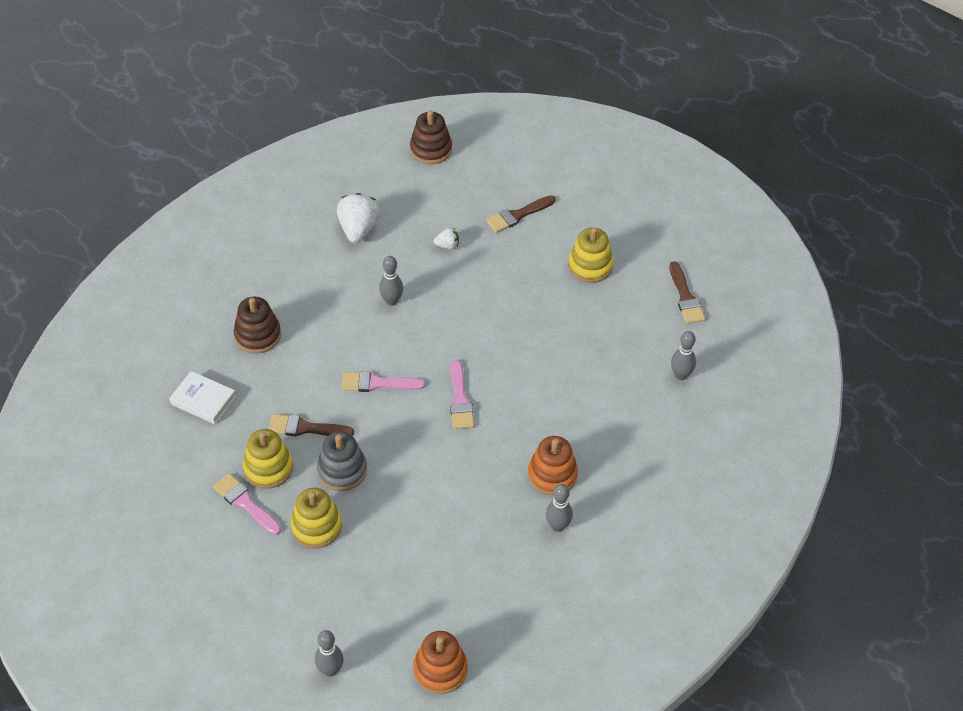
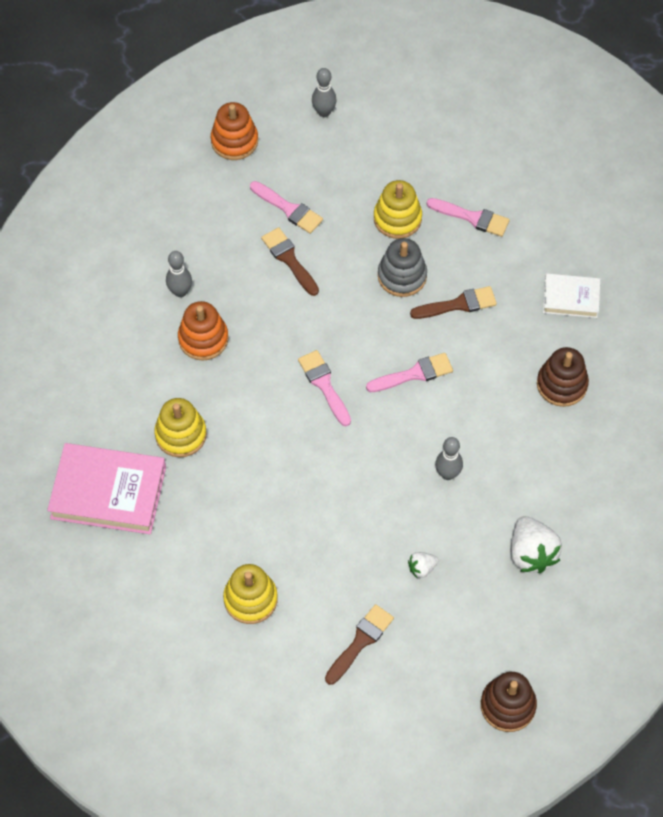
camera: 160 degrees right, 10 degrees up
yellow stacking toy [243,429,293,489] -> yellow stacking toy moved to [154,398,207,458]
brown brush [669,261,705,324] -> brown brush moved to [261,227,319,296]
grey bowling pin [671,331,696,380] -> pink book [47,443,166,534]
none -> pink brush [250,181,323,234]

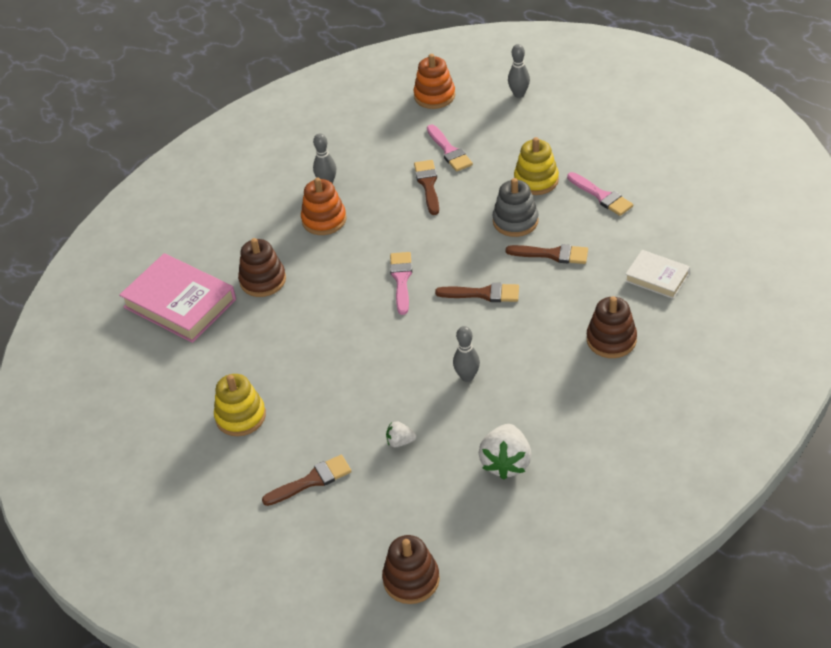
camera: 30 degrees right, 15 degrees down
yellow stacking toy [154,398,207,458] -> brown stacking toy [238,238,286,297]
pink brush [366,353,453,392] -> brown brush [435,283,519,302]

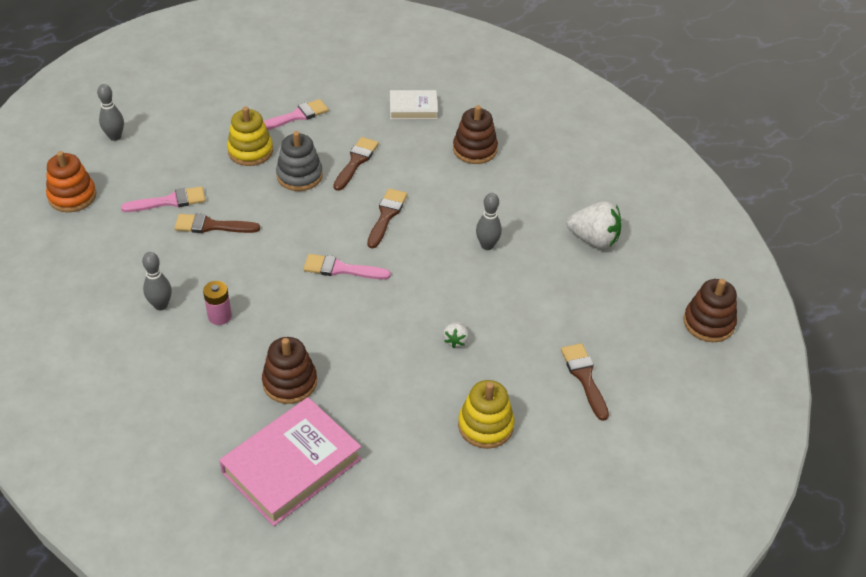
camera: 85 degrees left, 0 degrees up
orange stacking toy [301,177,347,235] -> pink battery [203,281,232,325]
white strawberry [386,421,417,448] -> white strawberry moved to [443,321,469,348]
white book [625,250,690,299] -> white book turned 45 degrees clockwise [390,90,438,120]

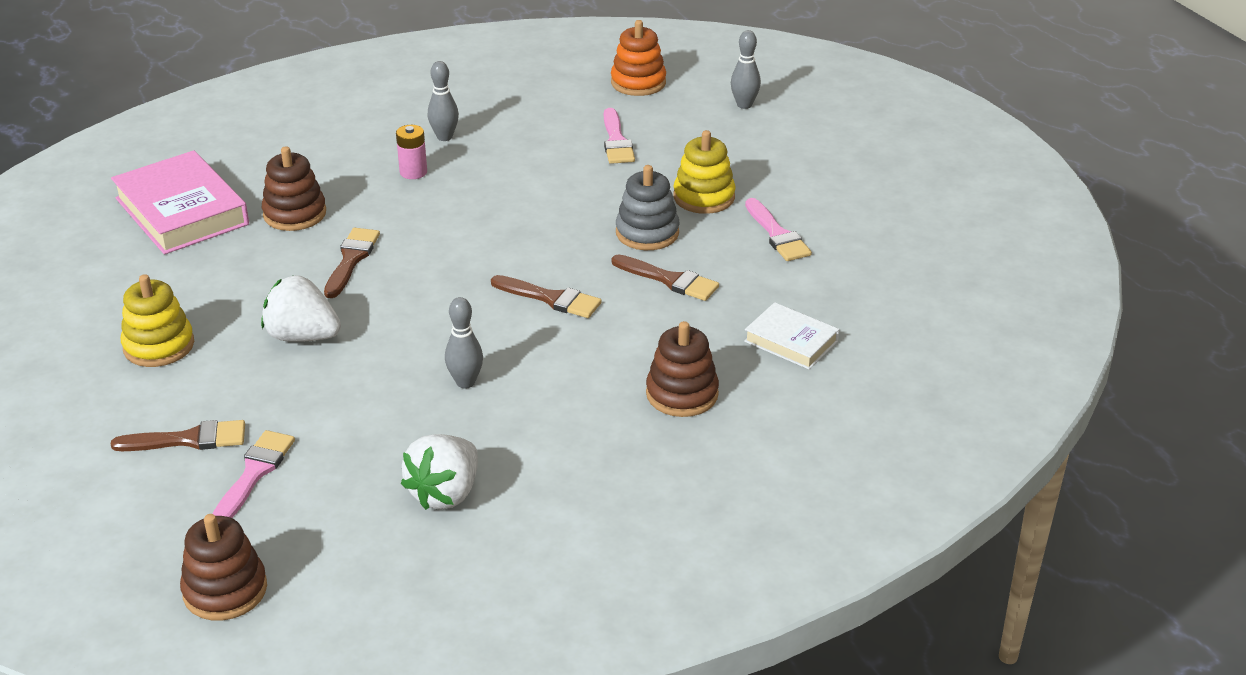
camera: 100 degrees right, 10 degrees down
brown brush [174,214,260,233] -> brown brush moved to [324,228,380,298]
pink brush [303,254,391,280] -> pink brush moved to [213,430,295,518]
white book [390,90,438,120] -> white book turned 60 degrees counterclockwise [744,302,839,370]
white strawberry [443,321,469,348] -> white strawberry [261,275,341,342], size x1.97

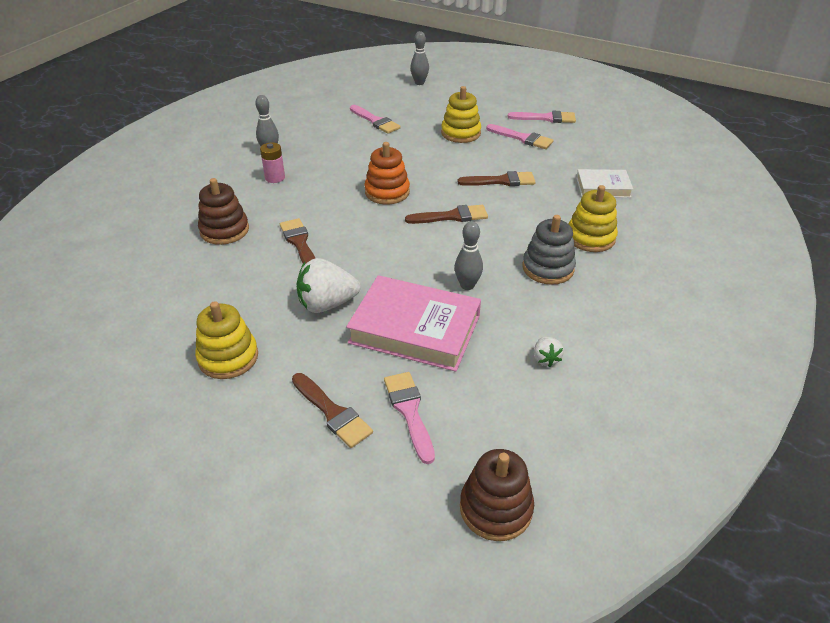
camera: 35 degrees left, 5 degrees up
pink book [111,150,249,254] -> pink book moved to [346,275,481,372]
brown brush [111,420,245,451] -> brown brush turned 90 degrees clockwise [292,373,373,448]
white strawberry [401,434,478,510] -> white strawberry [534,337,564,367], size x0.51
orange stacking toy [611,20,666,96] -> orange stacking toy moved to [365,142,410,205]
grey stacking toy [616,165,680,250] -> grey stacking toy moved to [522,215,576,285]
brown stacking toy [646,321,719,417] -> yellow stacking toy [568,185,618,252]
none -> pink brush [507,111,576,123]

